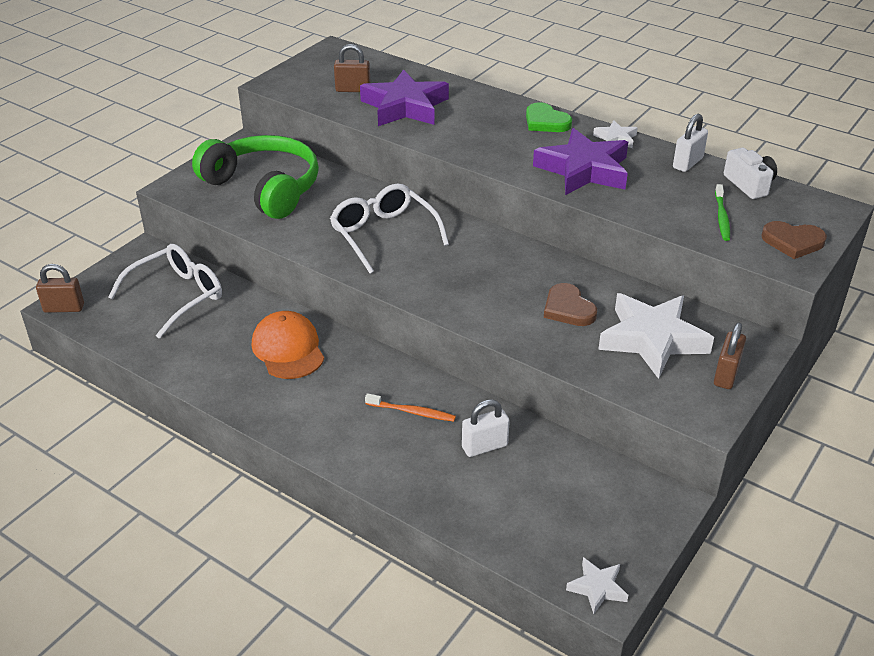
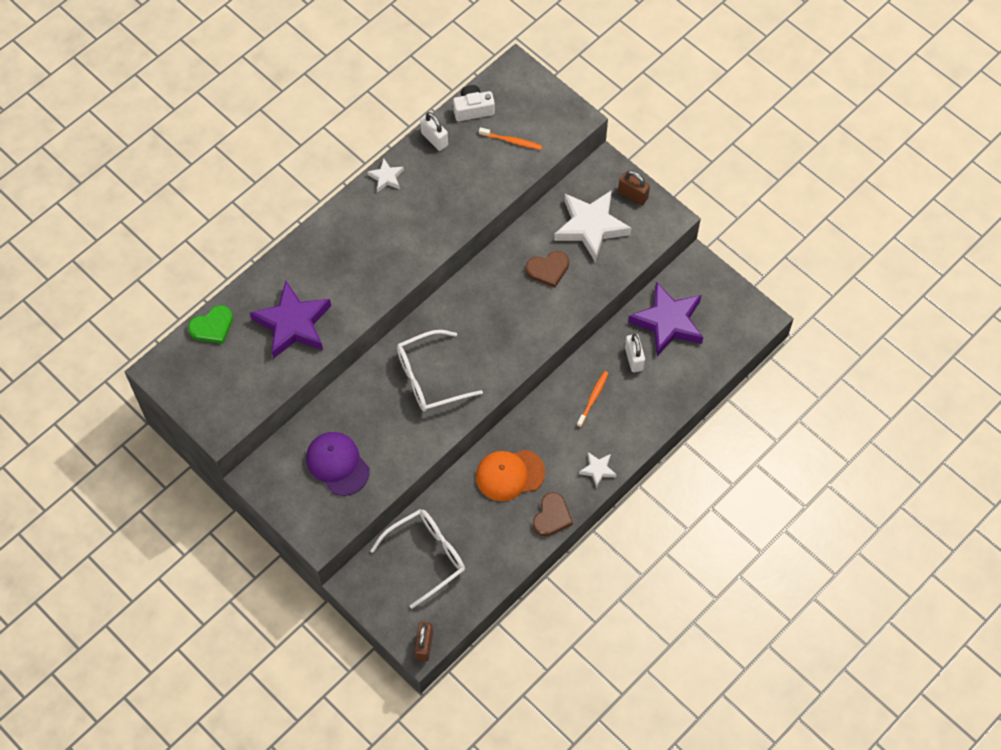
camera: 80 degrees left, 25 degrees up
white glasses [108,244,222,339] -> white glasses turned 90 degrees clockwise [370,509,465,609]
green headphones [192,135,319,219] -> purple cap [306,432,370,496]
brown padlock [334,44,371,92] -> none
green heart [526,102,572,132] -> green heart moved to [188,305,233,344]
purple star [533,128,628,195] -> purple star moved to [628,282,703,356]
white star [566,557,628,614] -> white star moved to [579,452,617,488]
green toothbrush [715,184,730,241] -> orange toothbrush [479,127,542,150]
brown heart [761,221,827,259] -> brown heart moved to [533,492,573,536]

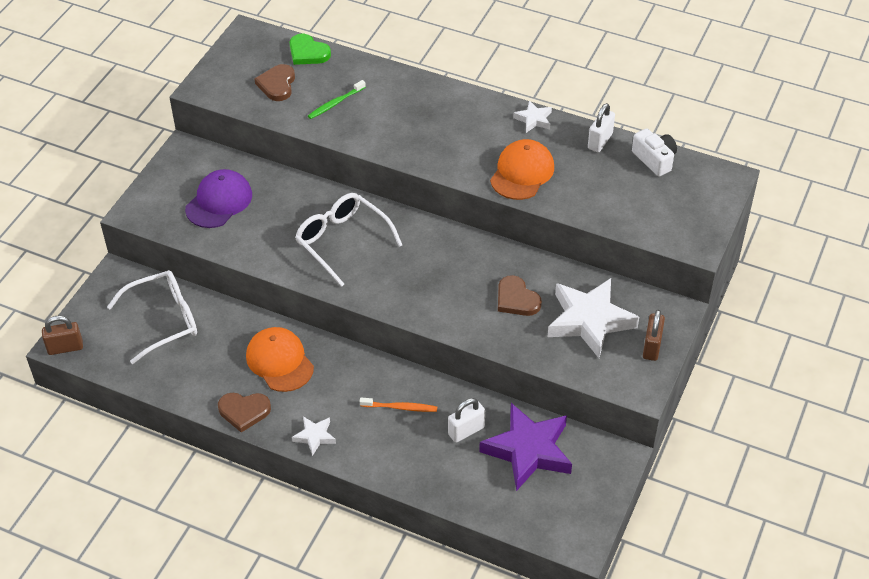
camera: 70 degrees right, 15 degrees down
purple star [250,281,331,359] -> green toothbrush [308,80,366,119]
white glasses [370,509,465,609] -> white glasses turned 60 degrees counterclockwise [107,270,197,364]
orange toothbrush [479,127,542,150] -> none
none -> brown heart [254,64,295,101]
none -> orange cap [490,139,554,200]

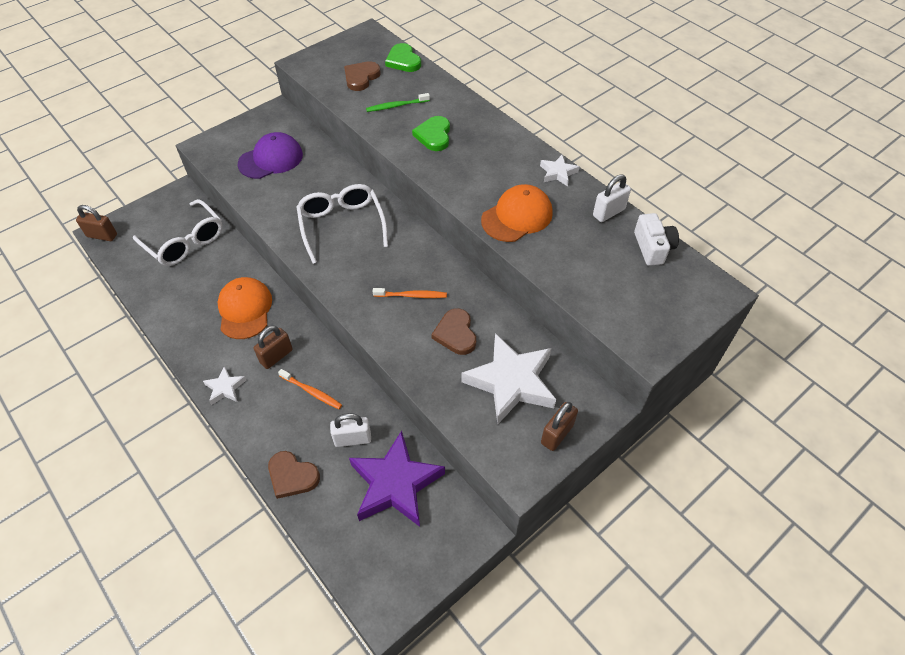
camera: 25 degrees right, 5 degrees up
white glasses [107,270,197,364] -> white glasses turned 45 degrees clockwise [133,199,223,266]
brown heart [218,393,271,433] -> brown heart moved to [268,451,320,499]
none -> brown padlock [254,326,293,369]
none -> orange toothbrush [373,288,447,298]
none -> green heart [412,116,450,151]

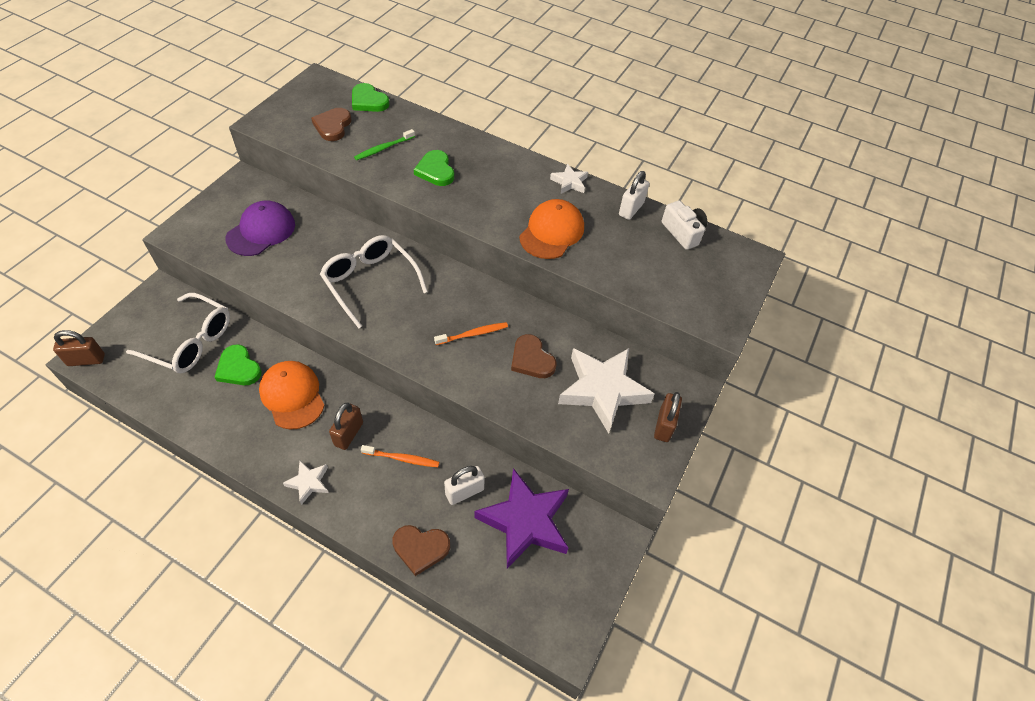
camera: 25 degrees left, 0 degrees up
none -> green heart [214,344,262,385]

